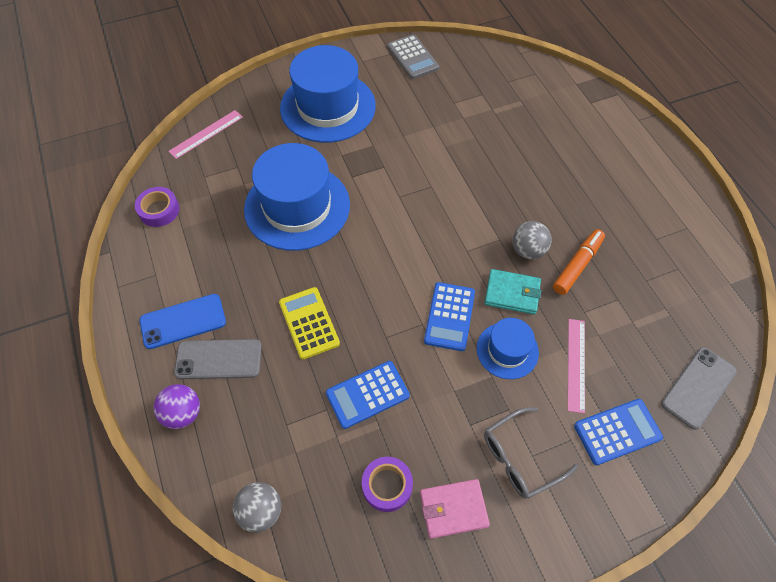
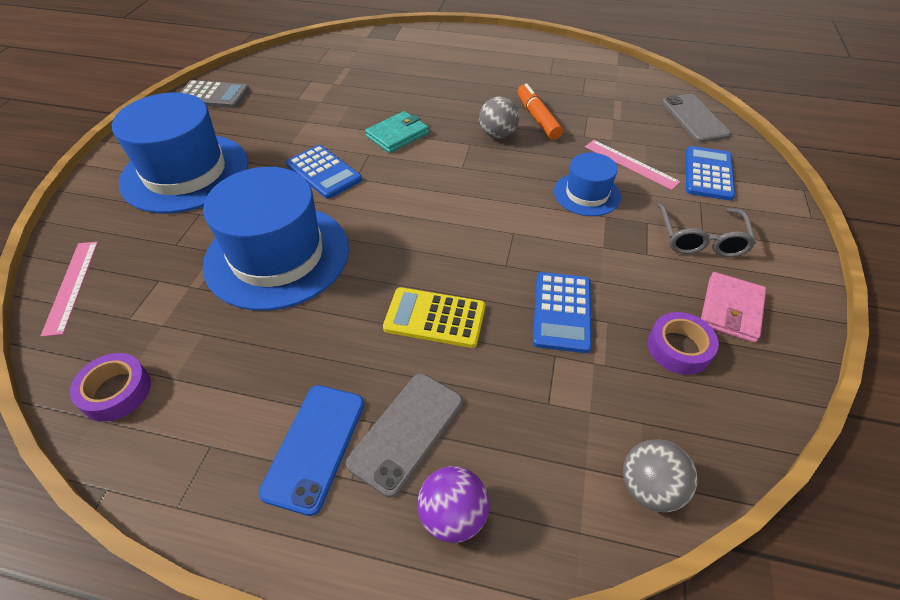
camera: 55 degrees left, 10 degrees down
blue calculator [424,282,475,351] -> blue calculator moved to [286,145,362,199]
turquoise wallet [485,269,542,314] -> turquoise wallet moved to [365,111,429,153]

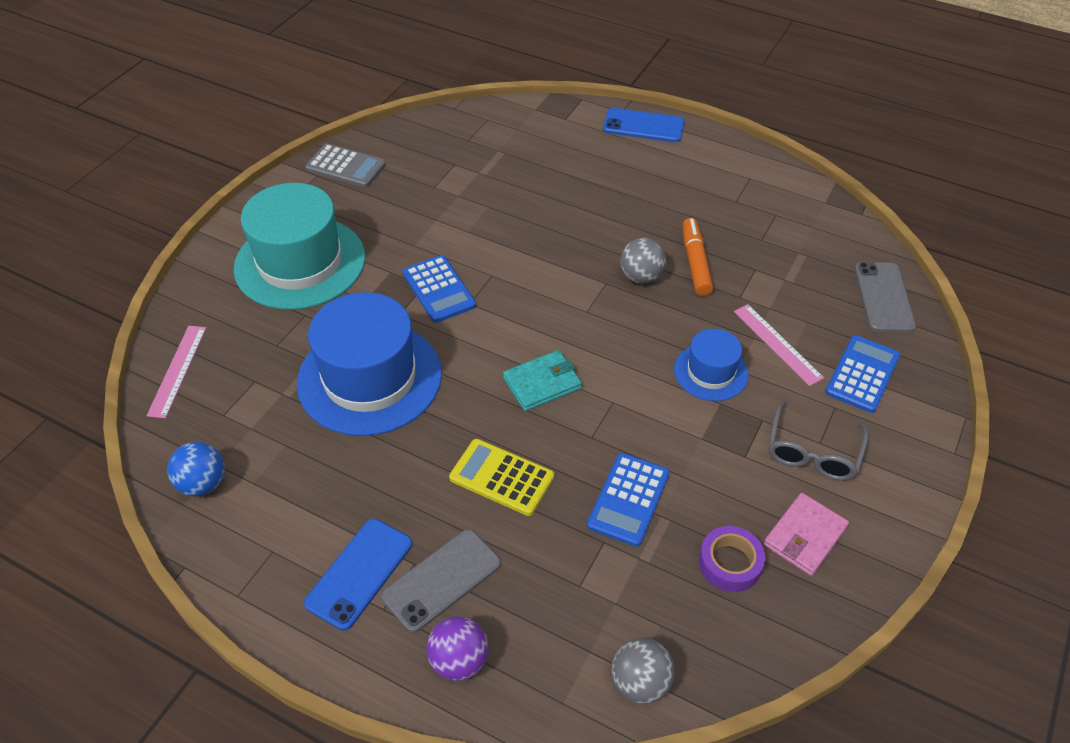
camera: 15 degrees right, 0 degrees up
purple tape [70,353,151,422] -> blue ball [167,442,225,496]
blue hat [112,93,248,213] -> turquoise hat [234,183,365,310]
turquoise wallet [365,111,429,153] -> turquoise wallet moved to [503,350,582,411]
none -> blue phone [603,108,685,142]

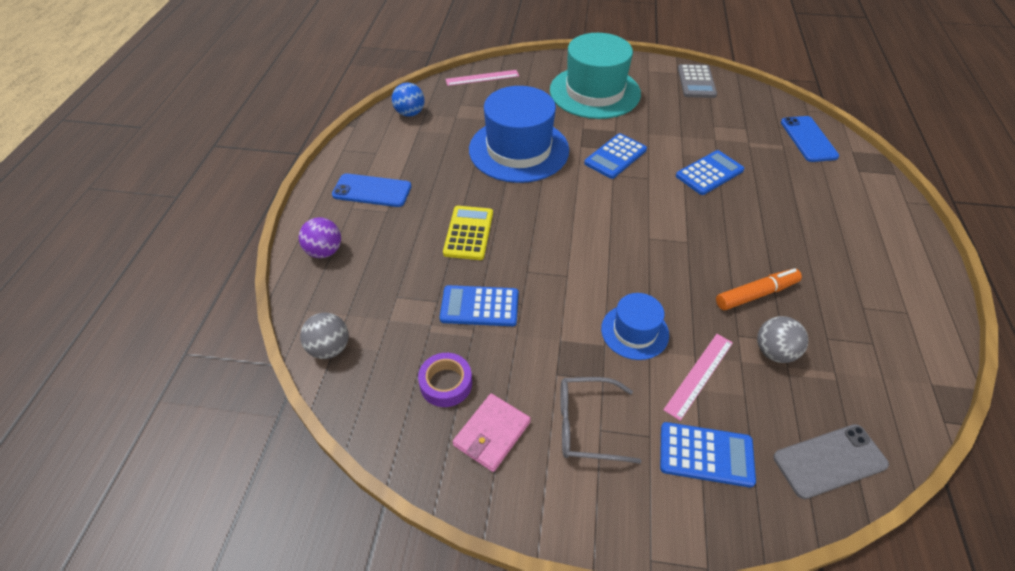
camera: 70 degrees right, 0 degrees up
grey phone [381,529,501,633] -> none
turquoise wallet [503,350,582,411] -> none
blue phone [603,108,685,142] -> blue phone moved to [781,116,839,162]
grey ball [620,238,666,284] -> grey ball moved to [757,316,808,363]
pink wallet [763,493,849,576] -> pink wallet turned 75 degrees counterclockwise [453,393,531,472]
none -> blue calculator [676,150,744,195]

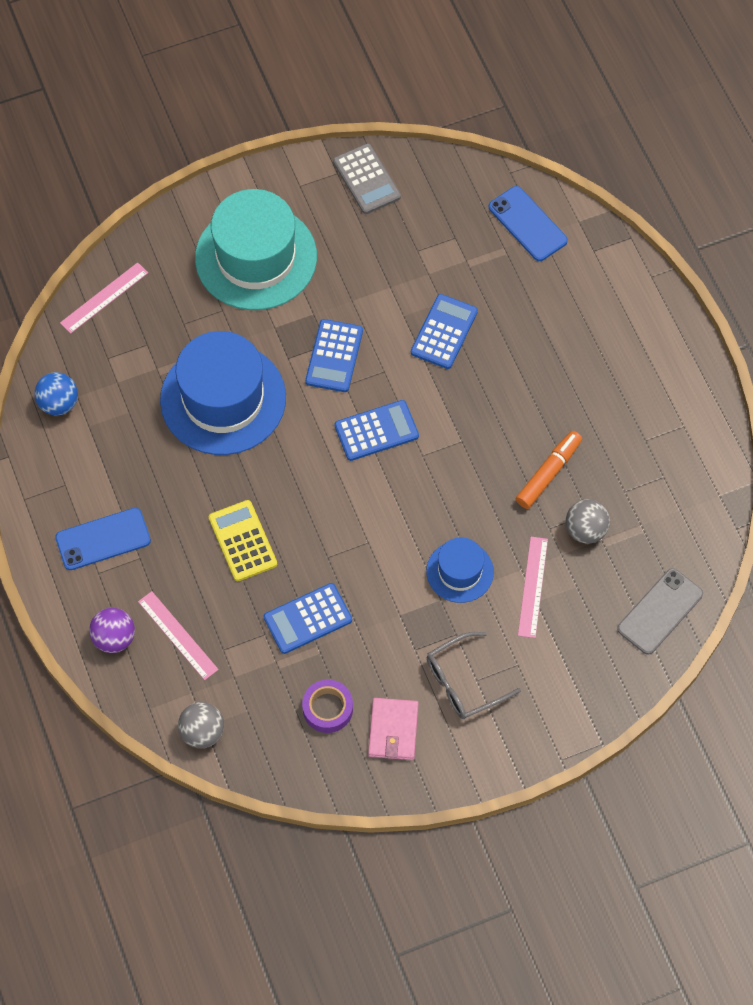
camera: 30 degrees left, 15 degrees up
blue calculator [660,422,756,488] -> blue calculator moved to [334,400,419,461]
none -> pink ruler [138,591,219,680]

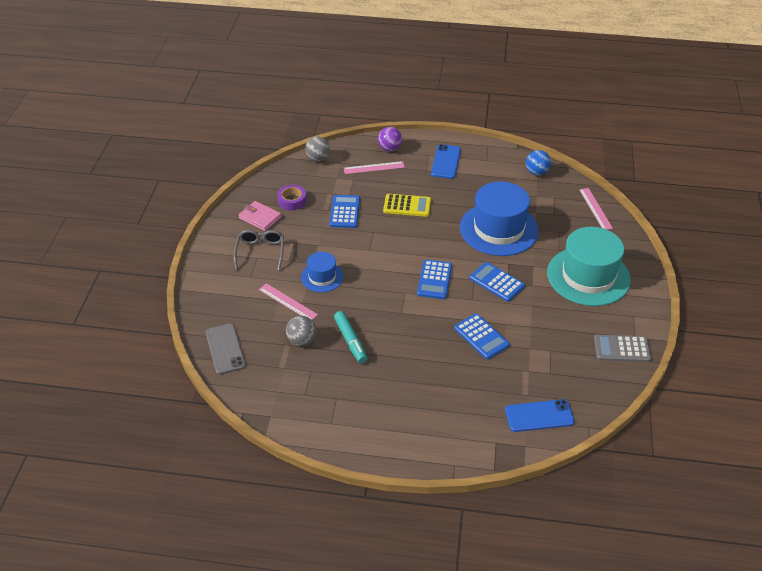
camera: 120 degrees right, 20 degrees down
orange marker [516,431,582,509] -> turquoise marker [334,311,367,363]

